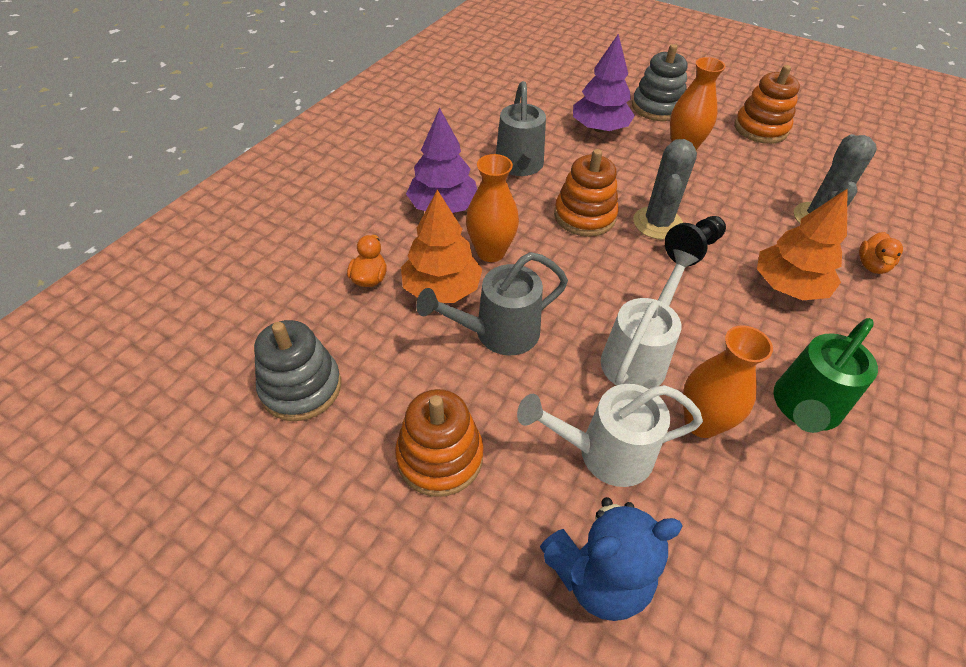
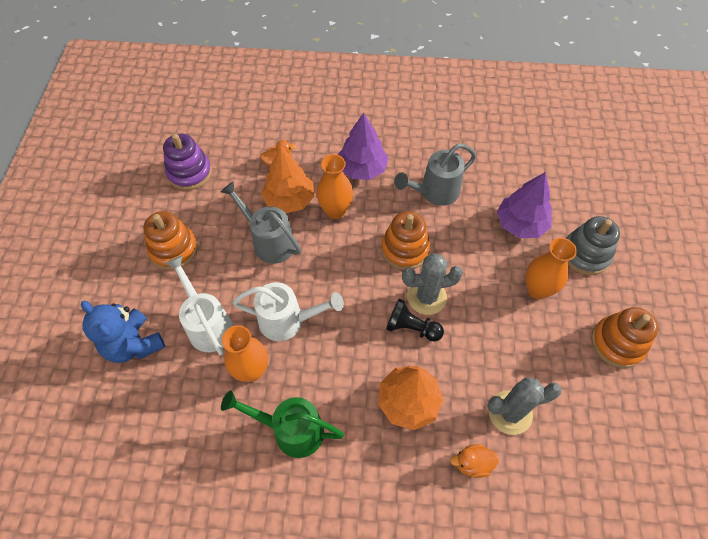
camera: 65 degrees right, 10 degrees up
grey stacking toy [254,320,341,421] -> purple stacking toy [163,134,212,190]

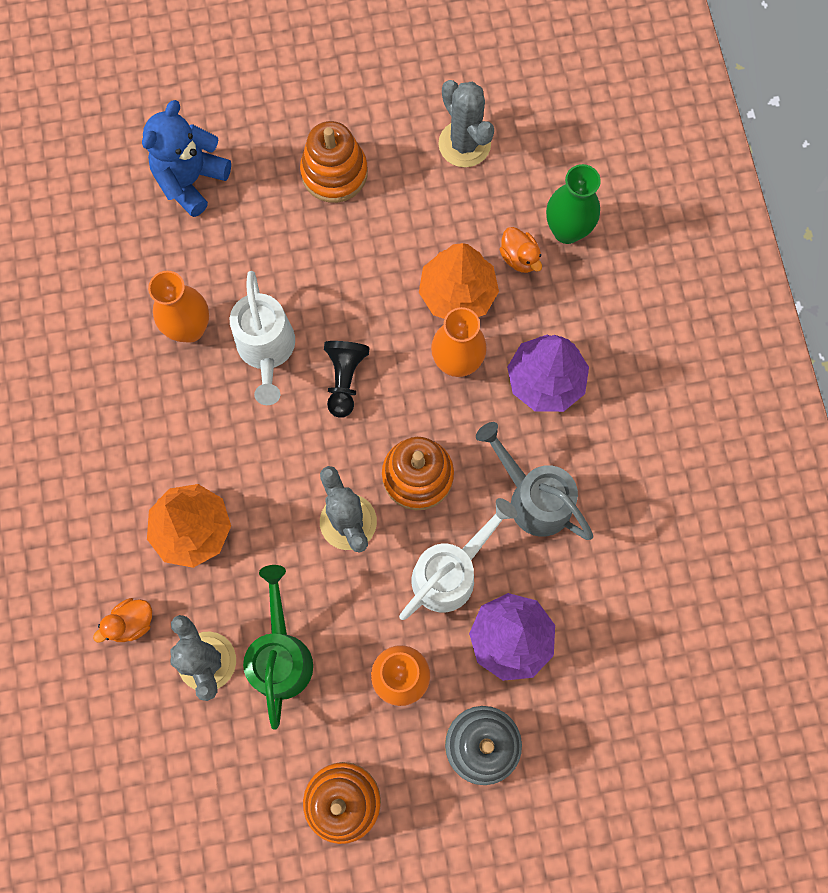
camera: 75 degrees right, 15 degrees up
purple stacking toy [163,134,212,190] -> grey cactus [438,80,494,167]
white watering can [165,255,233,355] -> white watering can moved to [399,498,517,620]
grey watering can [220,181,301,264] -> none
green watering can [221,391,344,458] -> green watering can moved to [243,565,313,730]
black pawn [386,299,444,342] -> black pawn moved to [324,341,370,418]
orange duck [450,444,499,478] -> orange duck turned 105 degrees counterclockwise [93,598,152,642]
none -> green vase [546,164,601,244]

